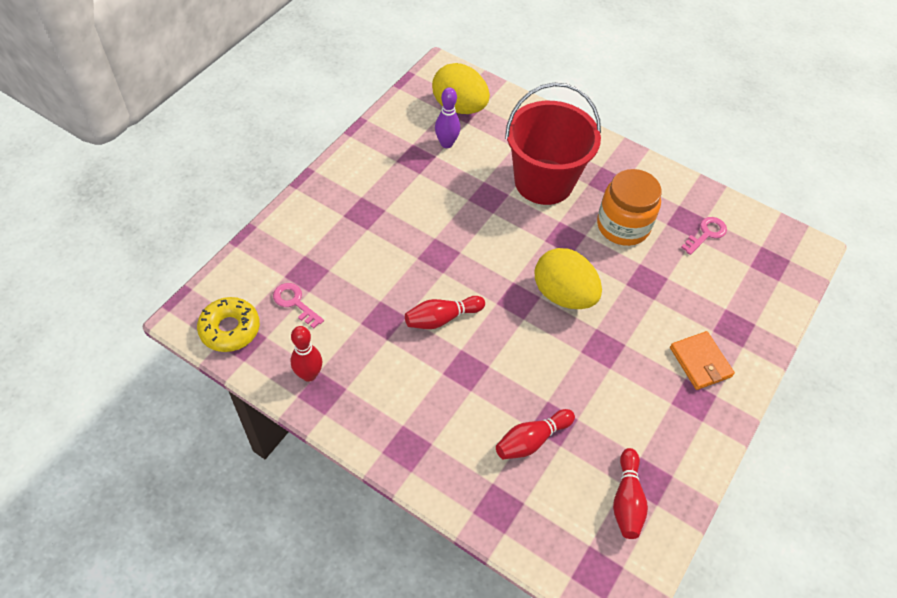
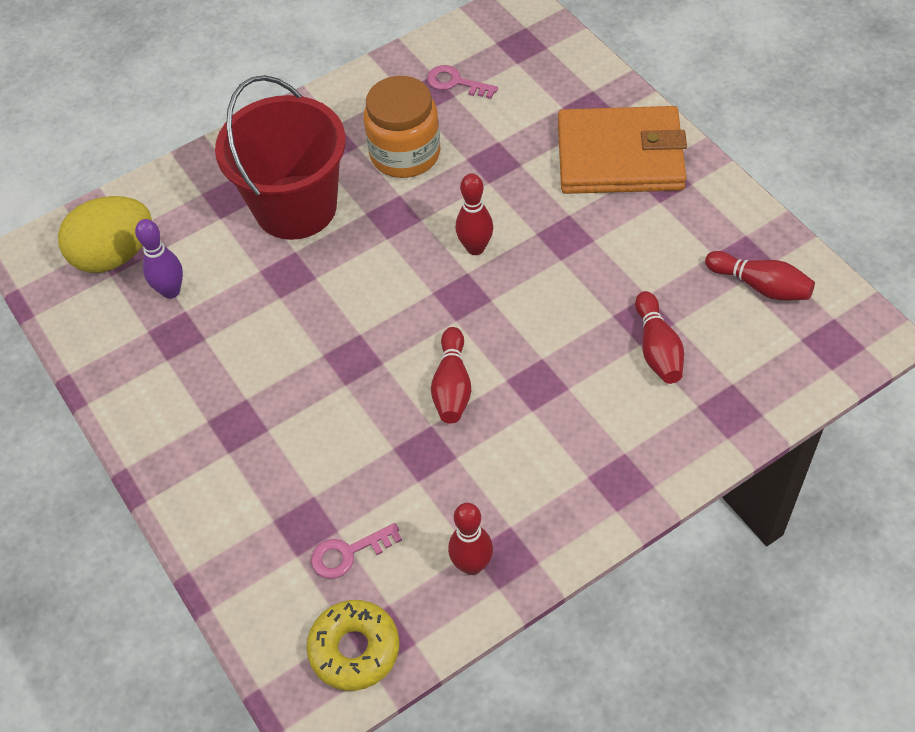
camera: 60 degrees left, 0 degrees up
yellow egg [535,248,602,309] -> red bowling pin [456,173,493,255]
orange wallet [670,331,735,390] -> orange wallet [558,106,687,194], size x1.92
pink key [681,217,727,255] -> pink key turned 45 degrees counterclockwise [427,65,498,99]

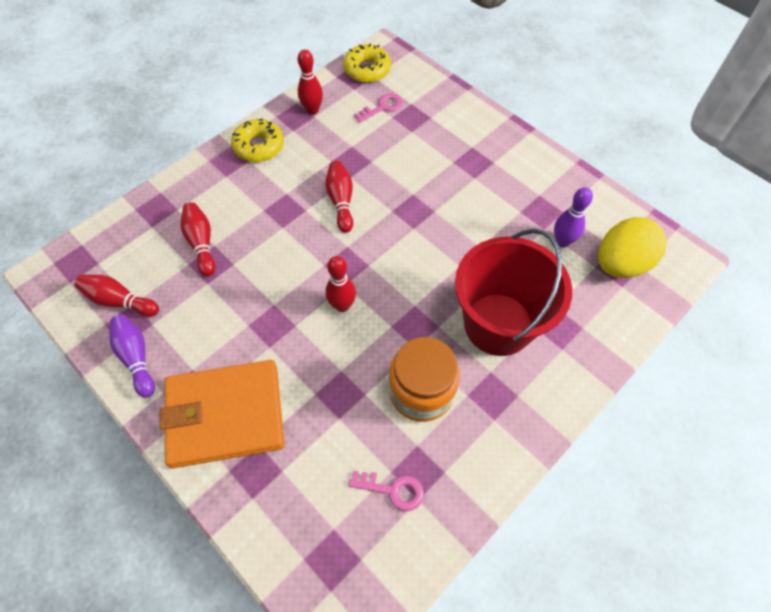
camera: 165 degrees right, 5 degrees up
none -> purple bowling pin [109,314,155,398]
none -> yellow donut [231,119,284,162]

